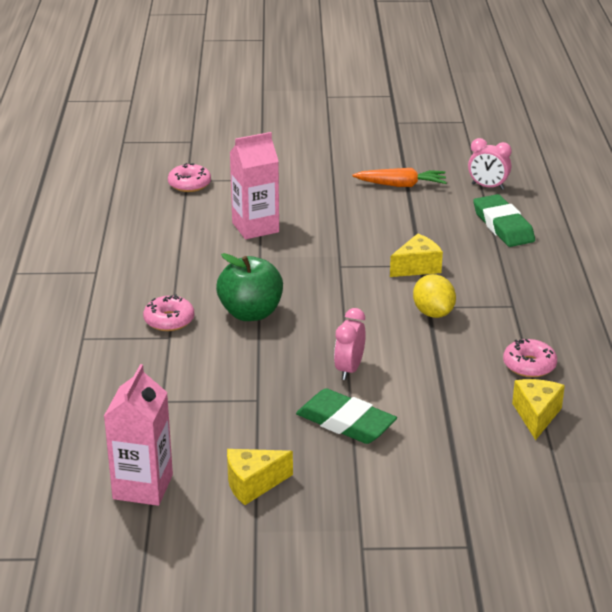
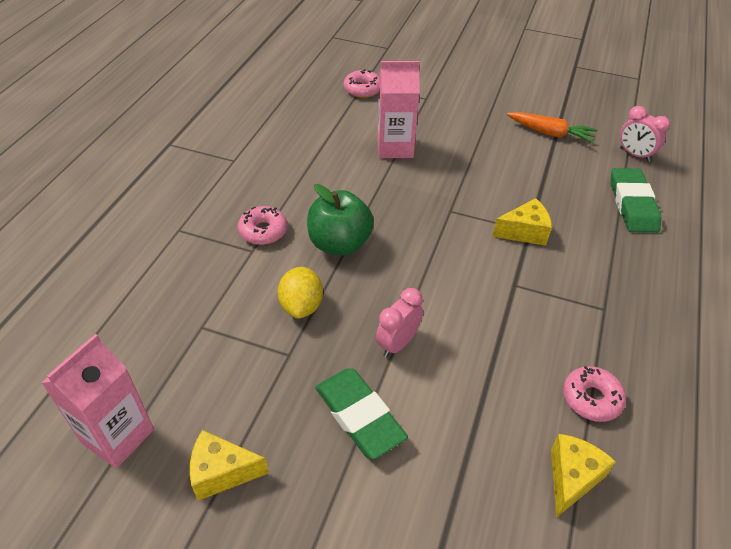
camera: 20 degrees right, 15 degrees up
yellow lemon [413,274,456,318] -> yellow lemon moved to [278,267,323,318]

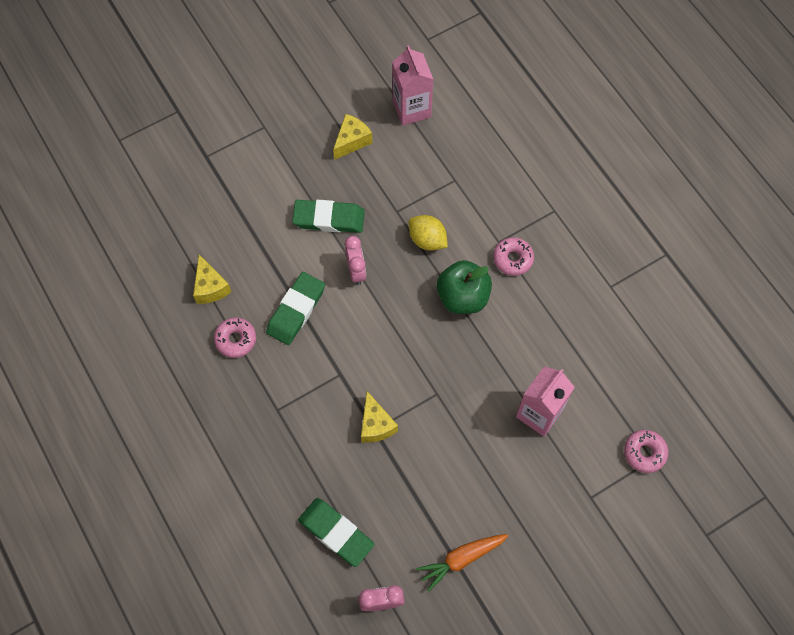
camera: 130 degrees right, 20 degrees up
yellow cheese [492,198,552,246] -> yellow cheese turned 45 degrees counterclockwise [361,391,398,443]
none -> green eraser [266,272,325,345]

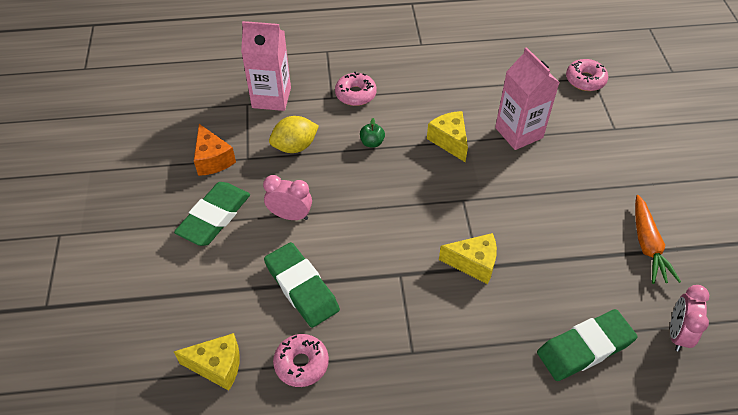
camera: 65 degrees left, 15 degrees down
yellow cheese [333,114,372,160] -> yellow cheese moved to [427,111,468,162]
pink carton [392,45,434,126] -> pink carton moved to [241,21,291,111]
green apple [437,260,492,314] -> green apple [360,118,385,148], size x0.44
none -> orange cheese [194,124,236,176]

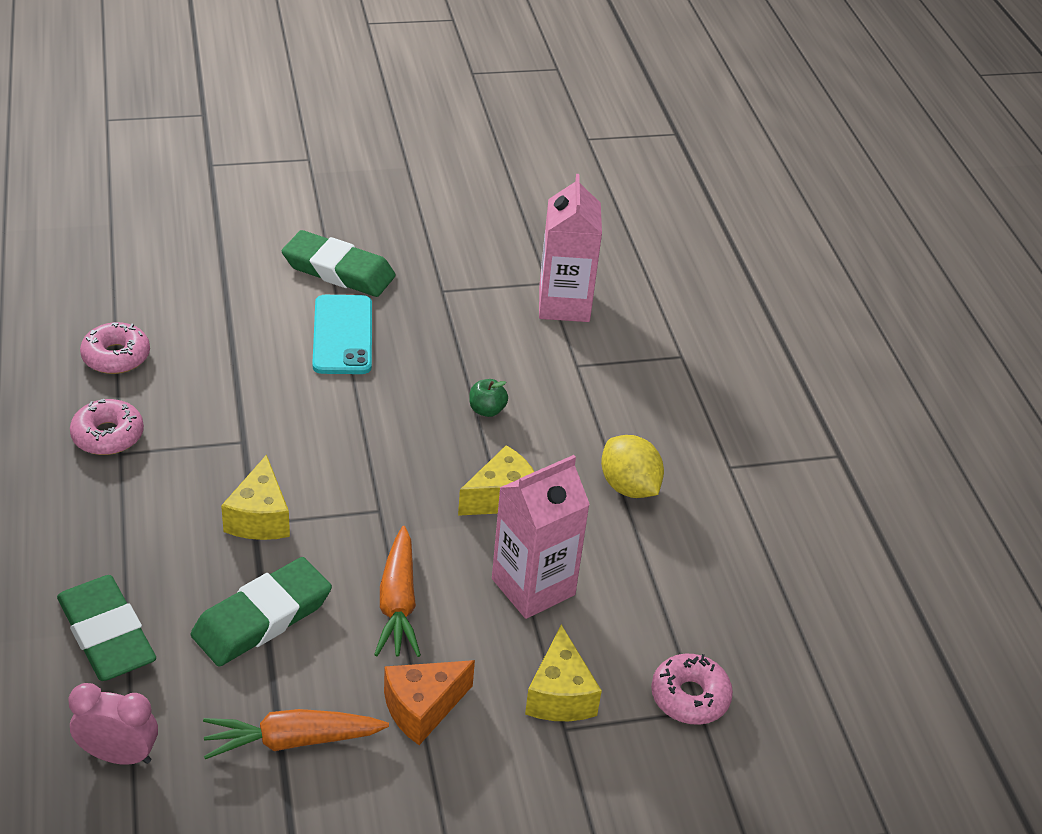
camera: 80 degrees right, 10 degrees down
yellow cheese [174,333,240,391] -> yellow cheese moved to [525,625,602,721]
orange cheese [194,124,236,176] -> orange cheese moved to [384,660,475,745]
pink clock [263,175,312,220] -> turquoise phone [312,295,372,374]
green eraser [264,242,340,328] -> green eraser moved to [191,557,332,666]
yellow lemon [269,116,319,153] -> yellow lemon moved to [601,435,664,498]
pink donut [335,72,377,106] -> pink donut moved to [70,399,144,455]
none -> orange carrot [374,526,421,657]

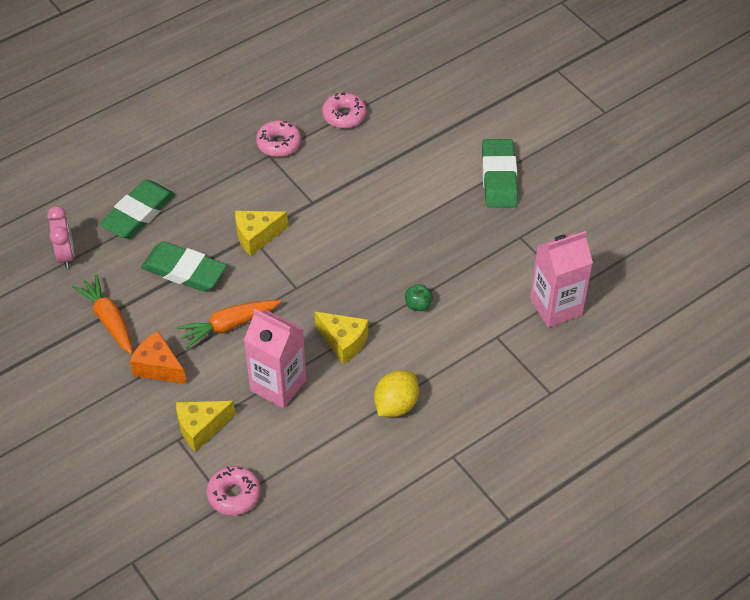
camera: 70 degrees right, 10 degrees up
turquoise phone [312,295,372,374] -> none

